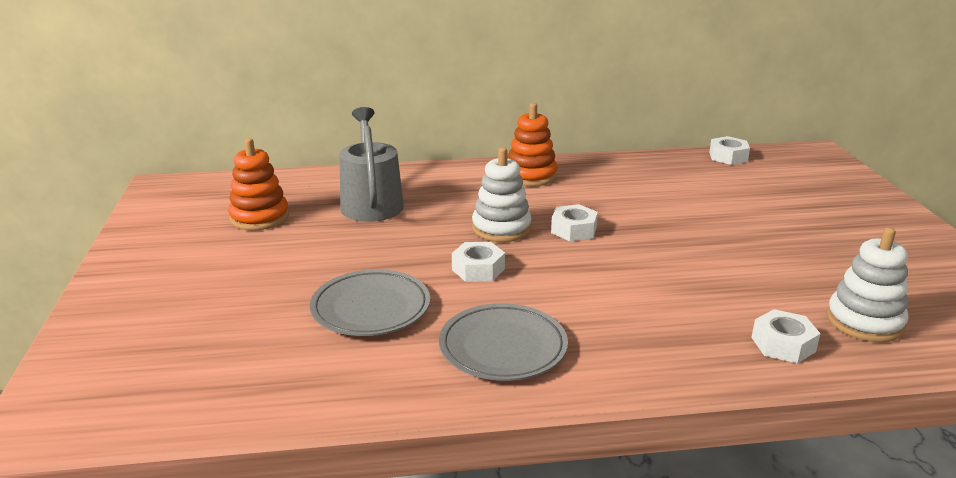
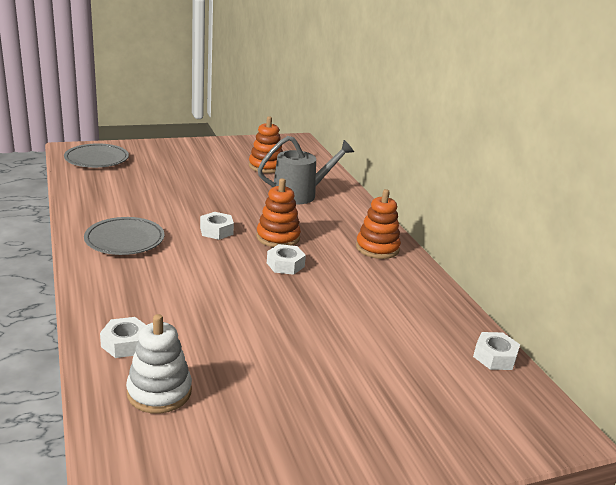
camera: 75 degrees right, 0 degrees up
grey plate [310,269,430,336] -> grey plate moved to [64,143,129,168]
white stacking toy [472,147,532,242] -> orange stacking toy [256,178,301,247]

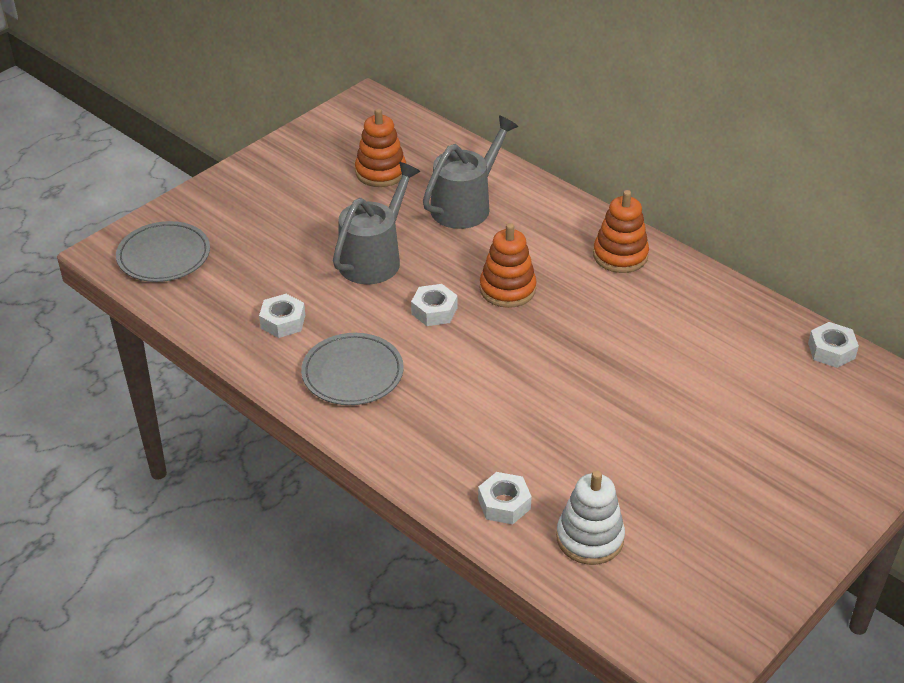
camera: 25 degrees left, 15 degrees up
white nut [267,244,306,275] -> white nut moved to [259,294,305,338]
none -> grey watering can [333,162,420,284]

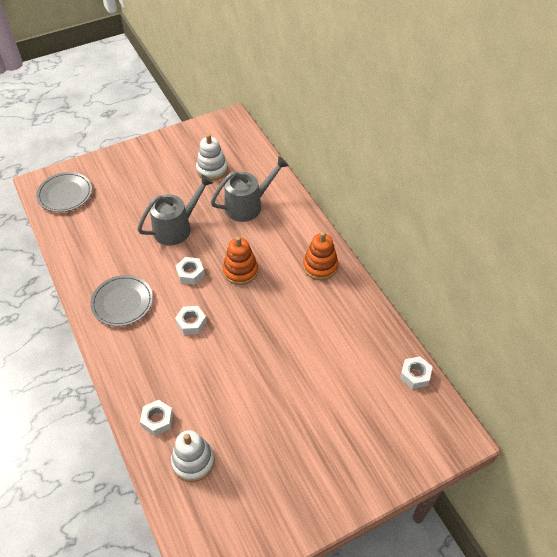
camera: 20 degrees right, 10 degrees up
white nut [259,294,305,338] -> white nut moved to [175,306,207,335]
orange stacking toy [355,108,406,187] -> white stacking toy [196,134,228,181]

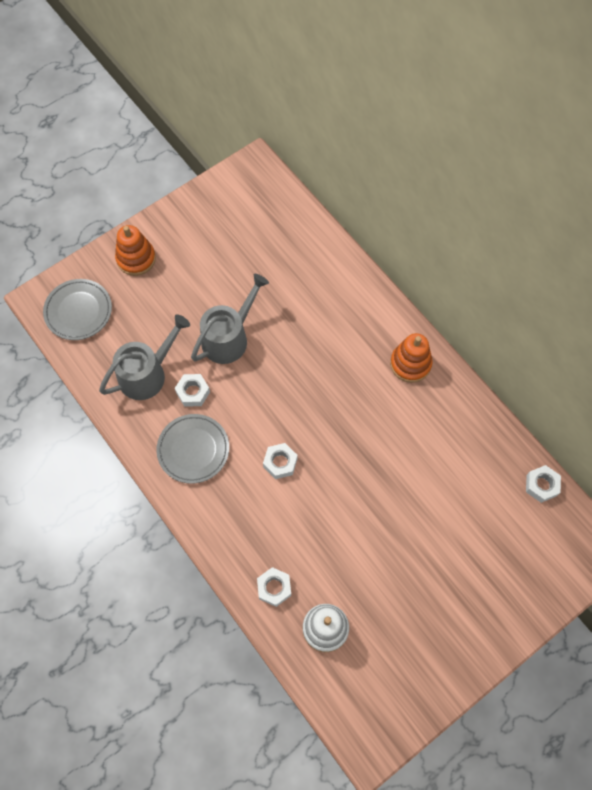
camera: 10 degrees left, 15 degrees up
white nut [176,257,205,285] -> white nut moved to [175,374,210,407]
white stacking toy [196,134,228,181] -> none
grey watering can [211,156,289,222] -> grey watering can moved to [99,314,190,400]
orange stacking toy [223,237,258,285] -> orange stacking toy moved to [115,225,156,276]

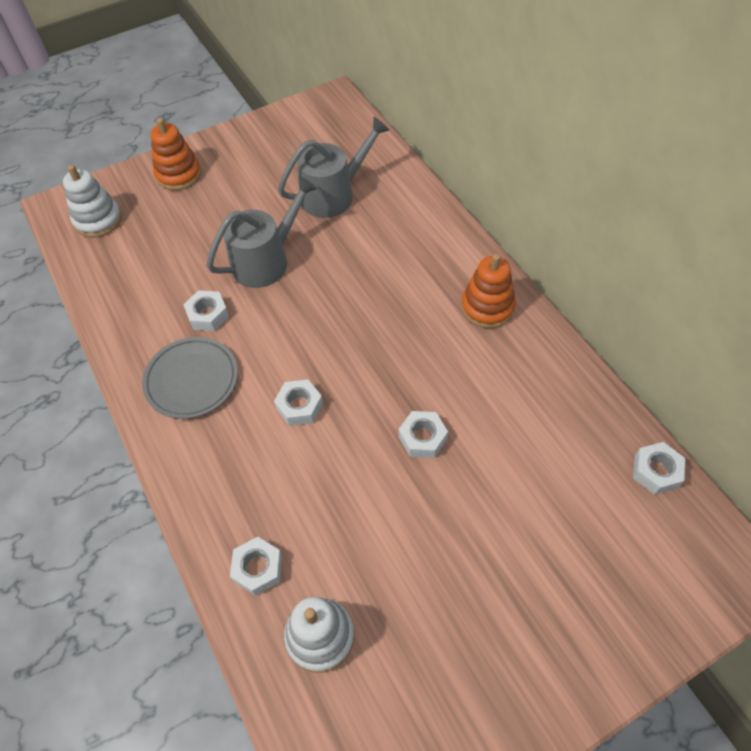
camera: 10 degrees right, 10 degrees down
grey plate [43,279,112,340] -> white stacking toy [63,165,122,238]
grey watering can [99,314,190,400] -> grey watering can moved to [278,117,389,218]
none -> white nut [399,411,448,458]

